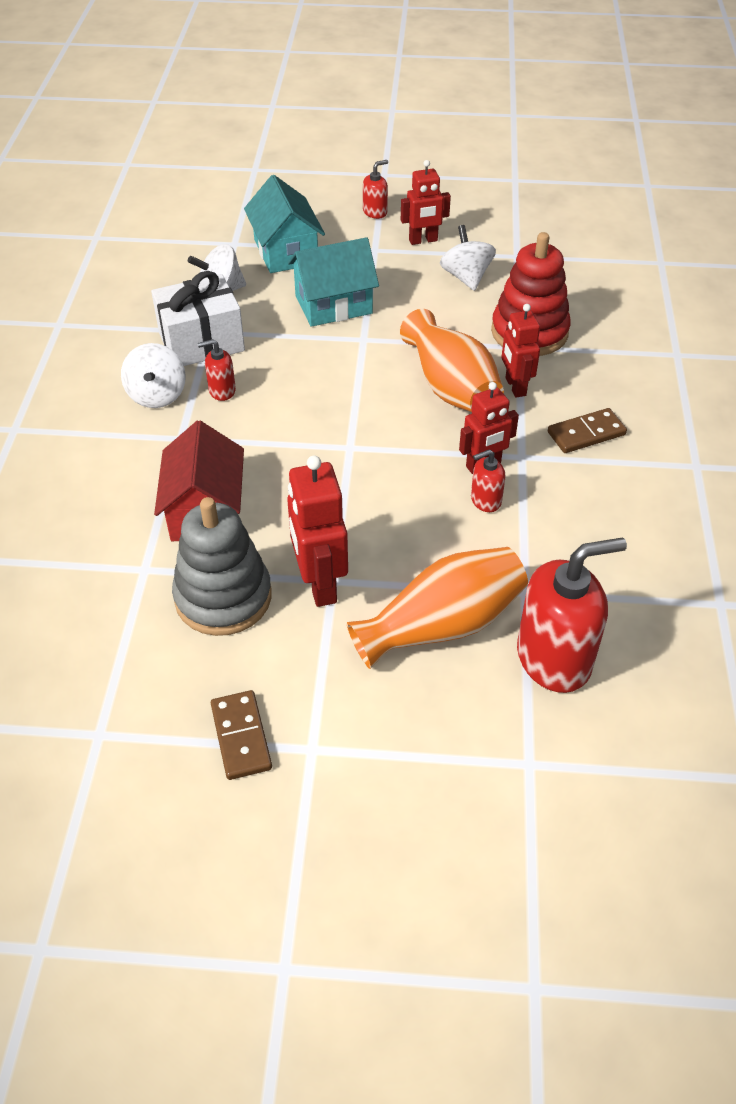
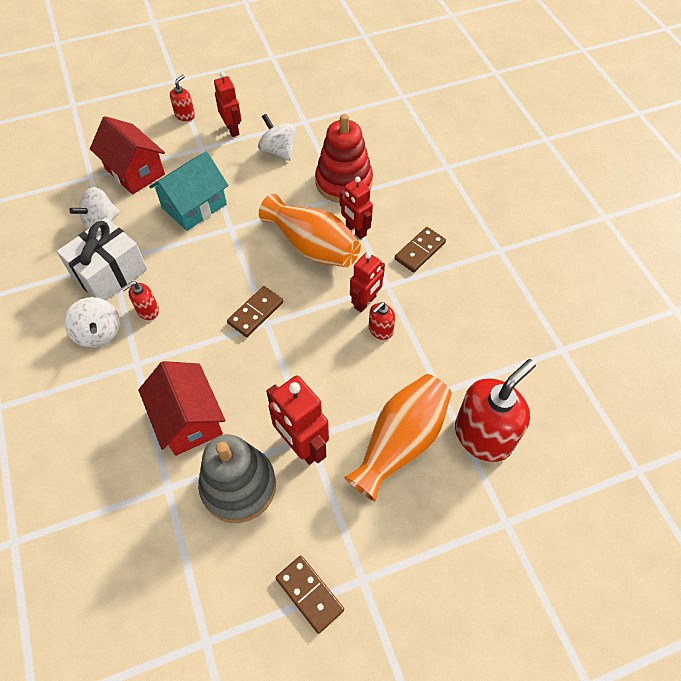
camera: 25 degrees left, 10 degrees up
turquoise house [244,175,325,273] -> red house [90,116,165,195]
red robot [401,160,451,245] -> red robot turned 75 degrees counterclockwise [214,72,242,137]
none -> brown domino [227,286,283,337]

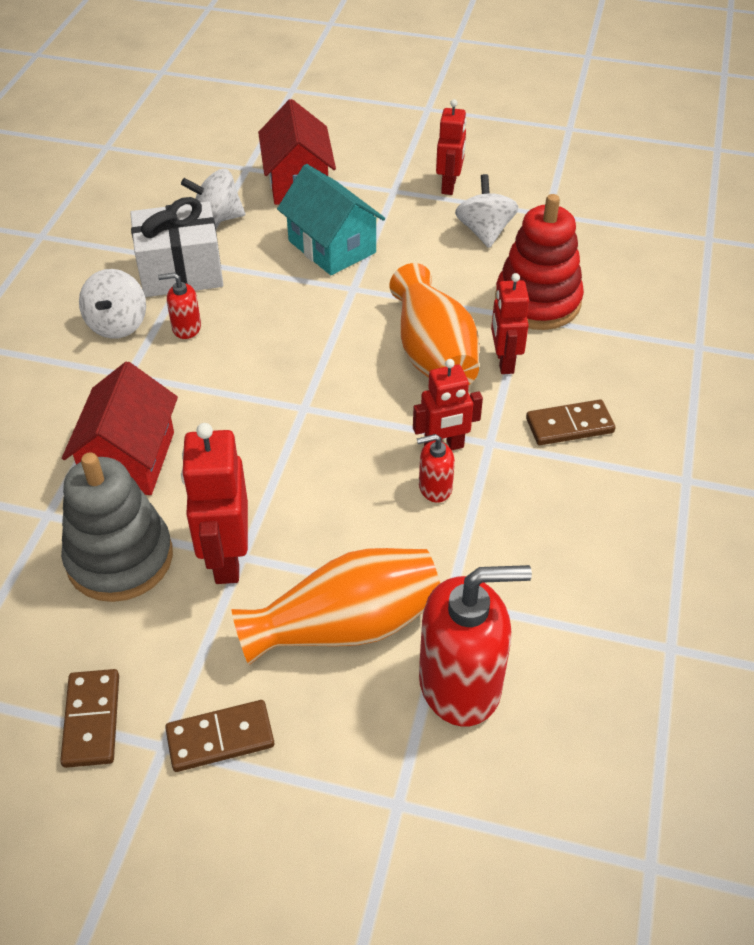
camera: 35 degrees right, 10 degrees down
turquoise house [149,151,229,231] -> turquoise house turned 60 degrees clockwise [277,164,385,275]
red soap dispenser [170,75,195,121] -> none
brown domino [227,286,283,337] -> brown domino moved to [165,700,274,772]

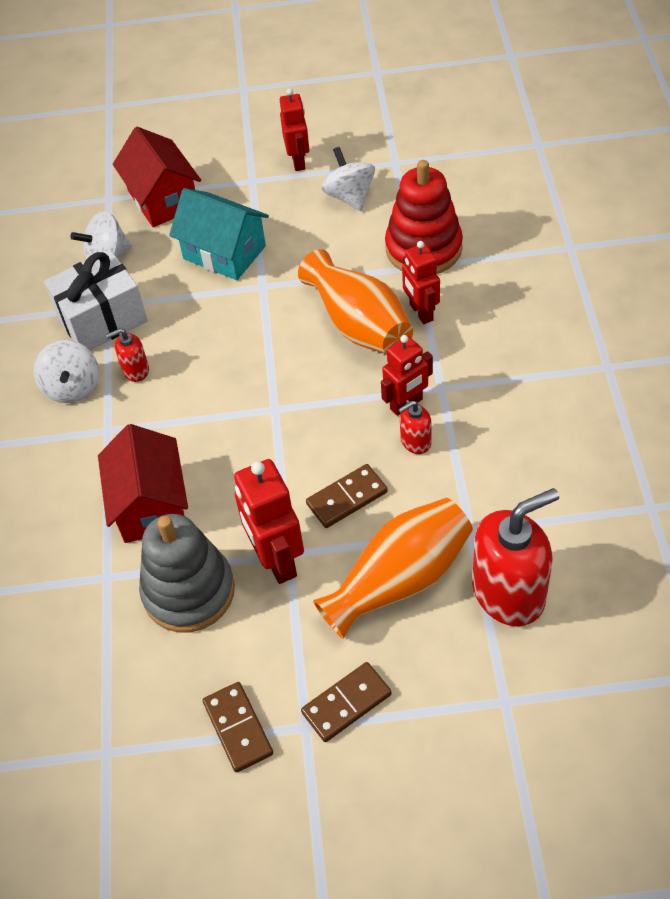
camera: 15 degrees left, 5 degrees up
brown domino [526,400,616,445] -> brown domino moved to [306,464,388,528]

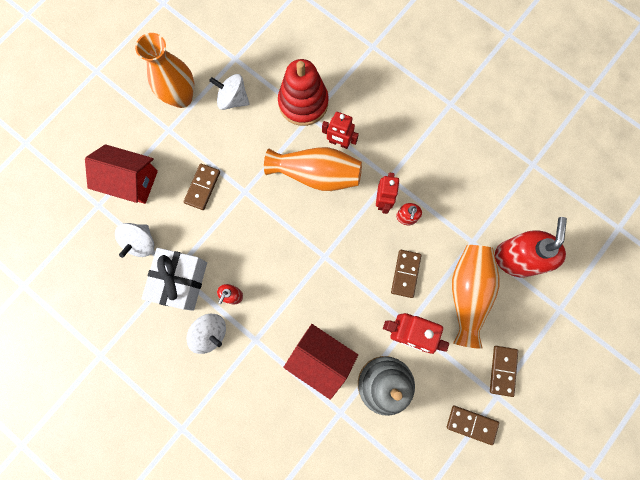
camera: 50 degrees left, 25 degrees up
turquoise house [169,188,269,280] -> brown domino [184,164,220,210]
red robot [280,88,309,171] -> orange vase [135,33,194,108]

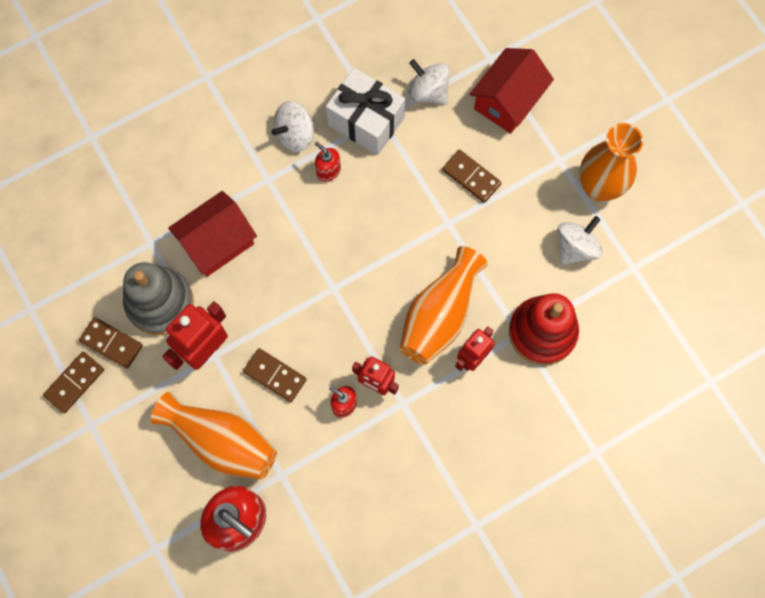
camera: 110 degrees right, 5 degrees down
brown domino [490,346,518,397] -> brown domino moved to [79,317,143,369]

